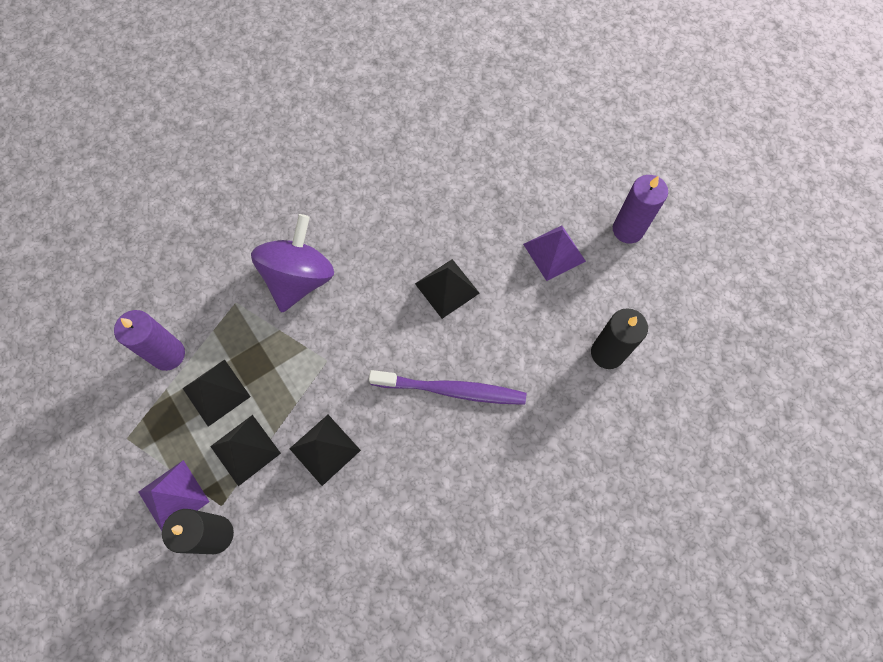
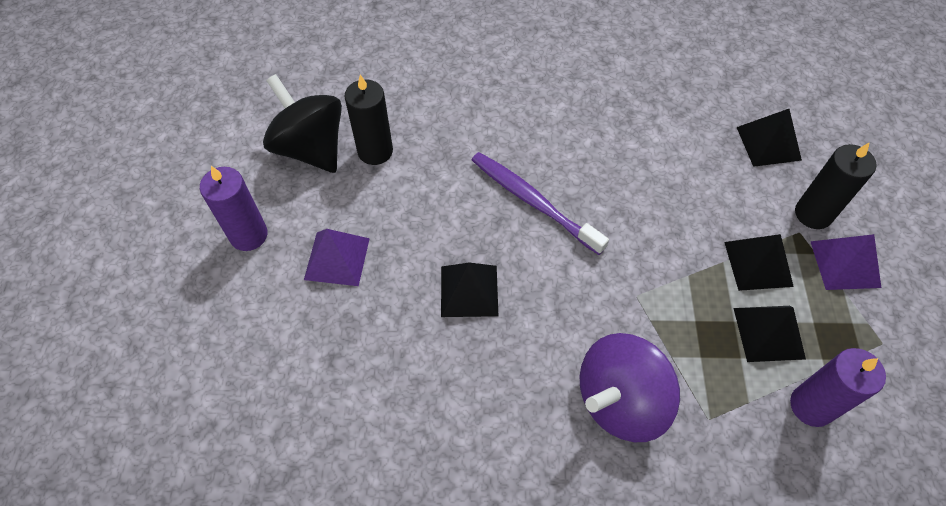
camera: 145 degrees left, 10 degrees down
black pyramid [289,415,361,486] -> black pyramid moved to [736,109,802,167]
none -> black spinning top [263,74,342,173]

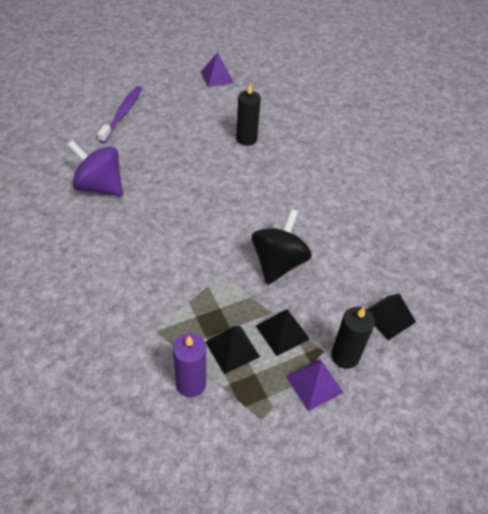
camera: 60 degrees right, 10 degrees down
purple candle [200,166,268,251] -> none
black spinning top [263,74,342,173] -> black spinning top moved to [251,209,312,285]
purple pyramid [304,229,370,286] -> purple pyramid moved to [201,52,234,87]
black pyramid [441,263,498,317] -> none
purple toothbrush [472,152,609,255] -> purple toothbrush moved to [98,86,143,143]
purple spinning top [580,333,680,442] -> purple spinning top moved to [67,140,123,196]

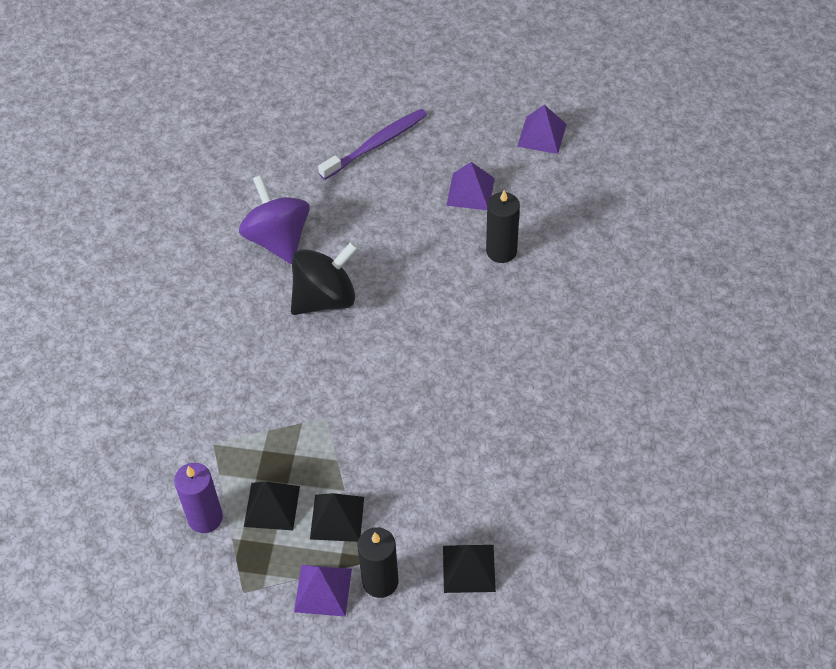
camera: 40 degrees right, 5 degrees up
black spinning top [251,209,312,285] -> black spinning top moved to [291,242,358,315]
none -> purple pyramid [446,162,495,210]

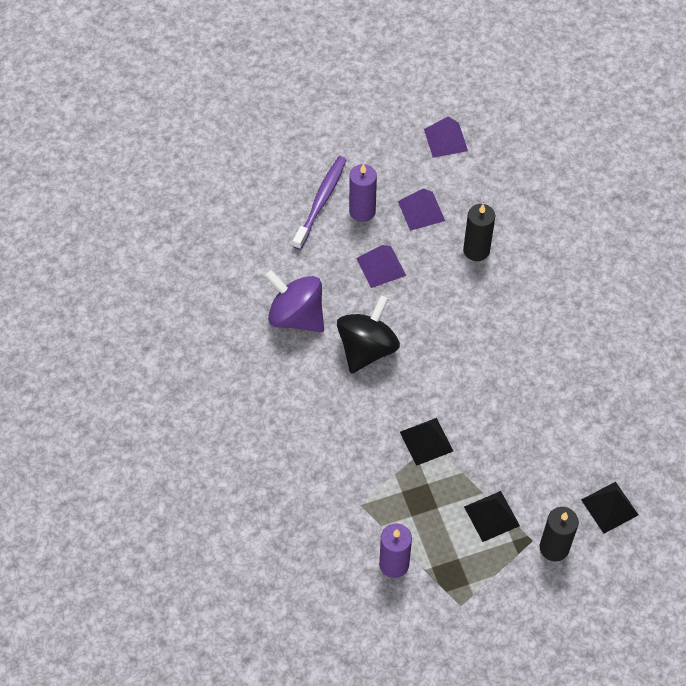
camera: 30 degrees left, 5 degrees up
black pyramid [244,481,300,530] -> black pyramid moved to [400,418,453,466]
purple pyramid [294,565,352,616] -> purple pyramid moved to [356,245,406,288]
none -> purple candle [349,164,377,222]

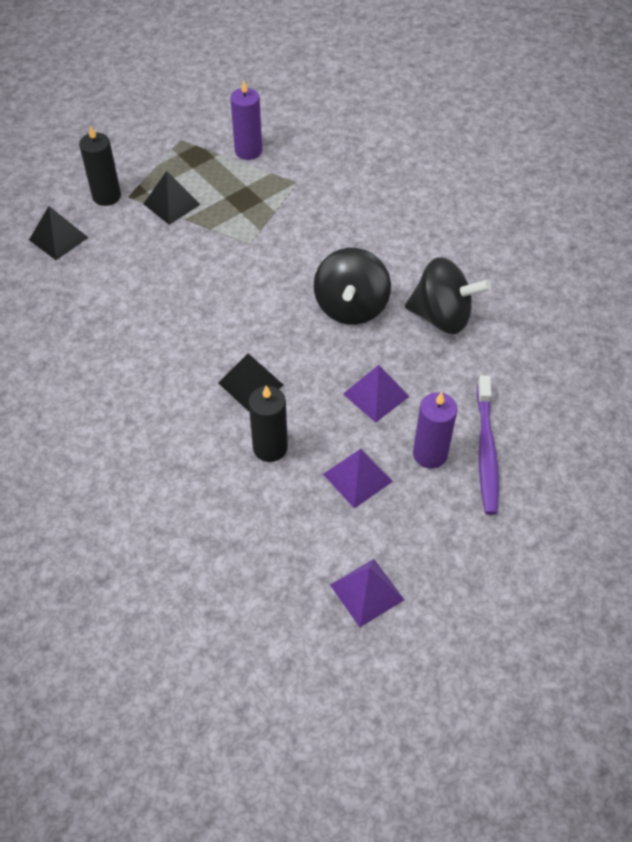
camera: 160 degrees right, 5 degrees down
purple spinning top [265,270,324,333] -> black spinning top [405,257,491,334]
black pyramid [400,418,453,466] -> black pyramid moved to [218,353,284,411]

